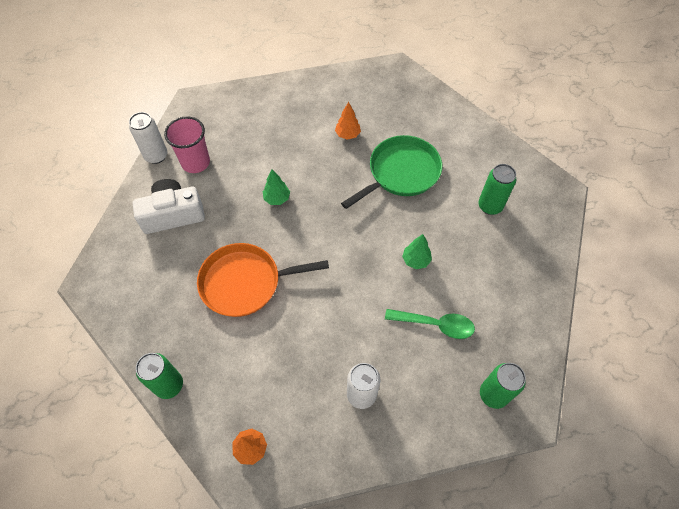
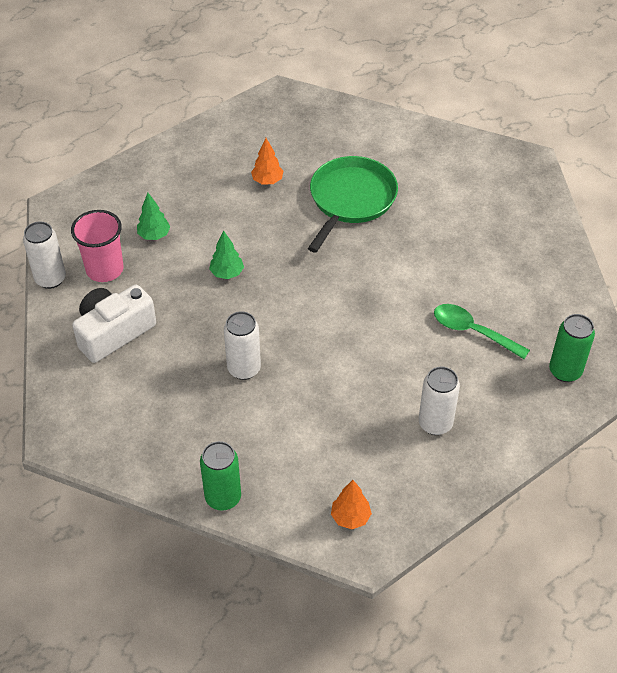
camera: 25 degrees left, 10 degrees down
orange pan [197,243,329,317] -> white can [224,311,261,380]
green spoon [385,309,475,339] -> green spoon turned 135 degrees counterclockwise [434,304,530,359]
green tree [402,234,432,269] -> green tree moved to [137,193,171,240]
green can [479,164,516,215] -> none

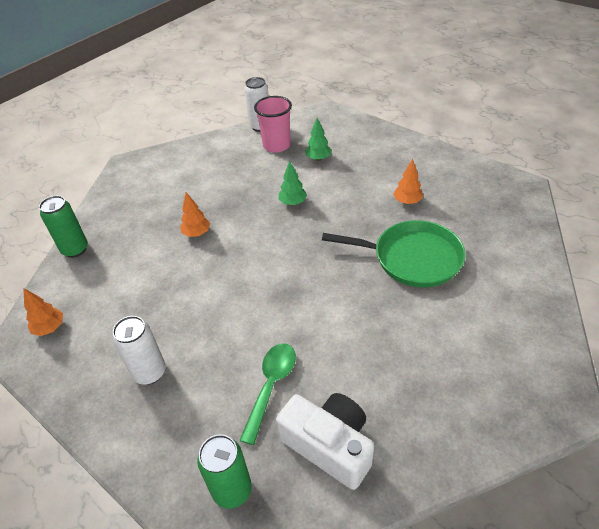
camera: 80 degrees right, 5 degrees down
white camera [72,285,156,363] -> white camera moved to [276,393,374,490]
white can [224,311,261,380] -> orange tree [180,192,210,237]

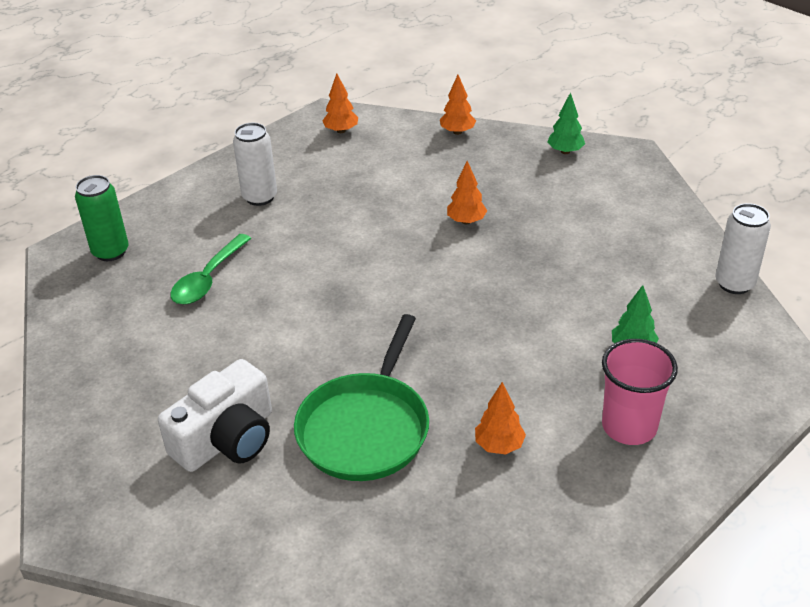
camera: 95 degrees right, 5 degrees down
green can [39,196,88,258] -> orange tree [440,75,476,135]
green spoon [239,343,296,445] -> green spoon turned 90 degrees clockwise [170,234,252,305]
pink cup [254,96,292,153] -> pink cup moved to [602,339,678,445]
white camera [276,393,374,490] -> white camera moved to [158,359,272,472]
green tree [279,161,307,205] -> green tree moved to [547,92,585,154]

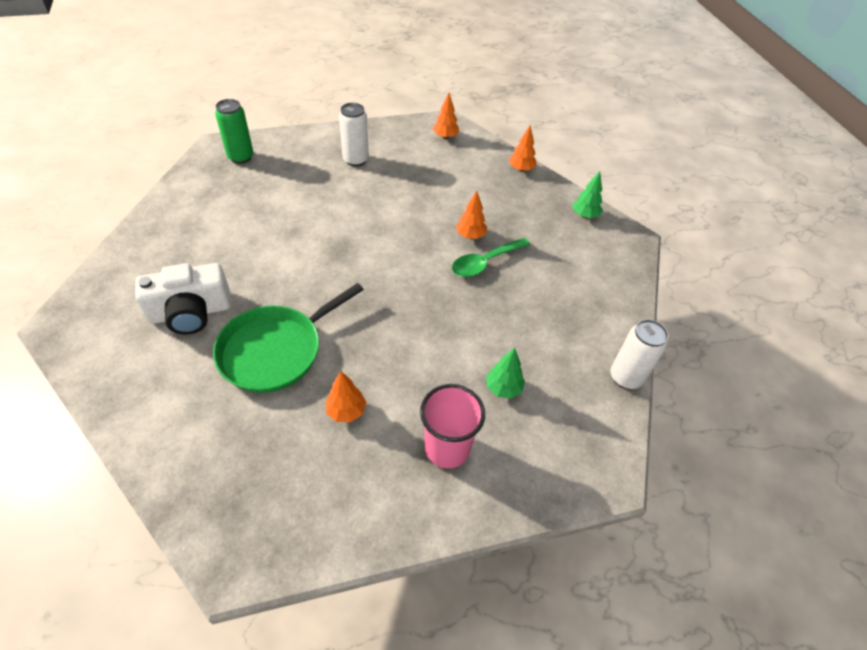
camera: 25 degrees right, 10 degrees up
green spoon [170,234,252,305] -> green spoon moved to [452,238,530,277]

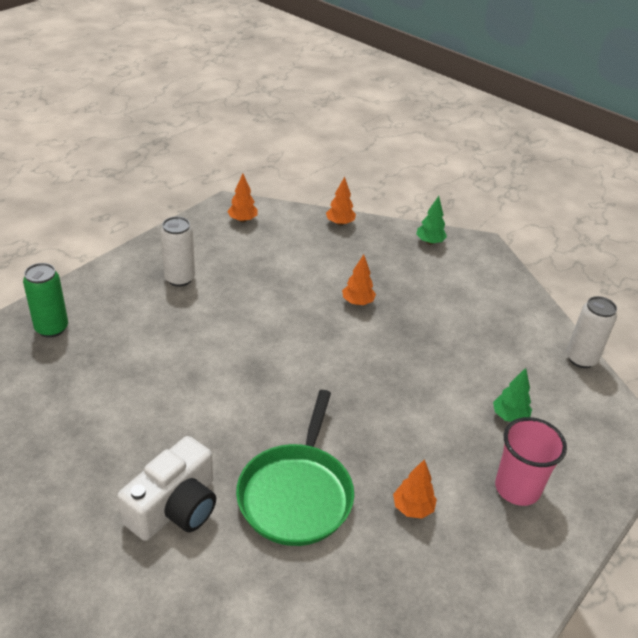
camera: 35 degrees left, 10 degrees down
green spoon [452,238,530,277] -> none

